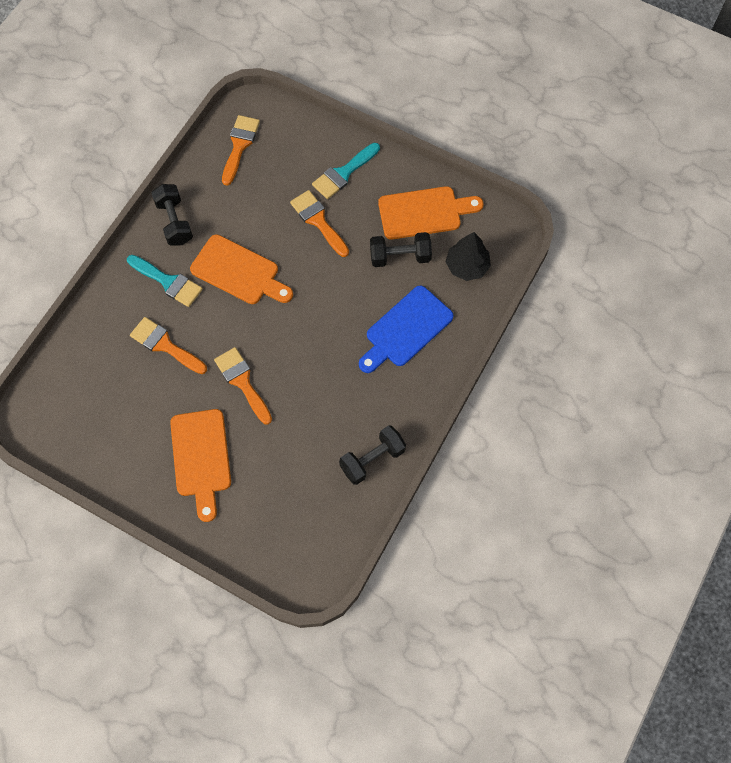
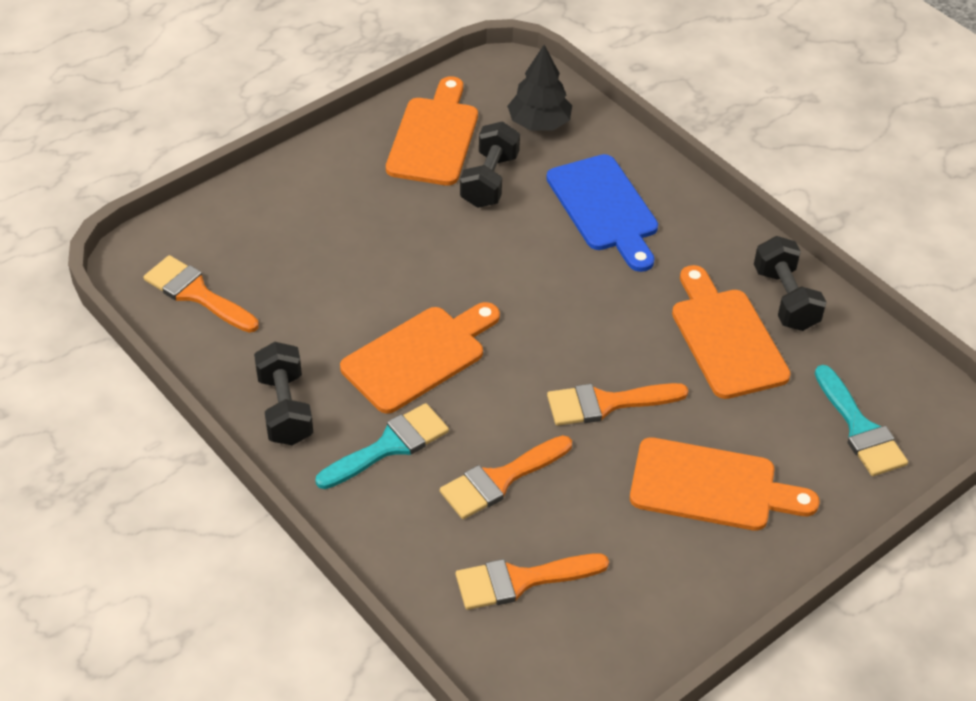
camera: 70 degrees left, 20 degrees down
black dumbbell [151,184,193,245] -> black dumbbell turned 75 degrees clockwise [254,342,313,445]
orange brush [290,190,349,257] -> orange brush moved to [456,554,609,610]
turquoise brush [312,143,380,199] -> turquoise brush moved to [815,365,908,476]
none -> orange cutting board [672,265,791,399]

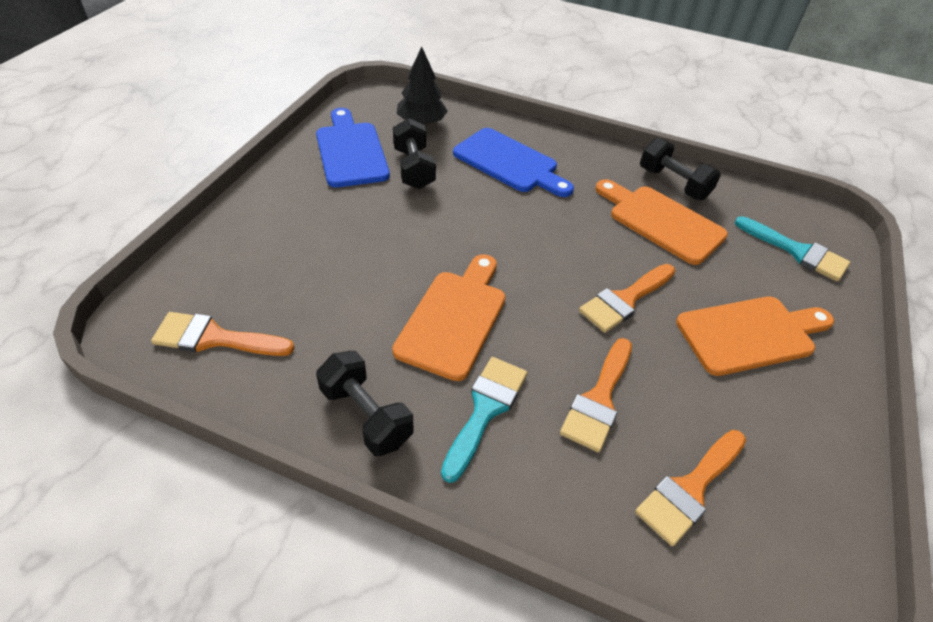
camera: 30 degrees left, 0 degrees up
orange cutting board [386,76,478,186] -> blue cutting board [316,108,390,187]

